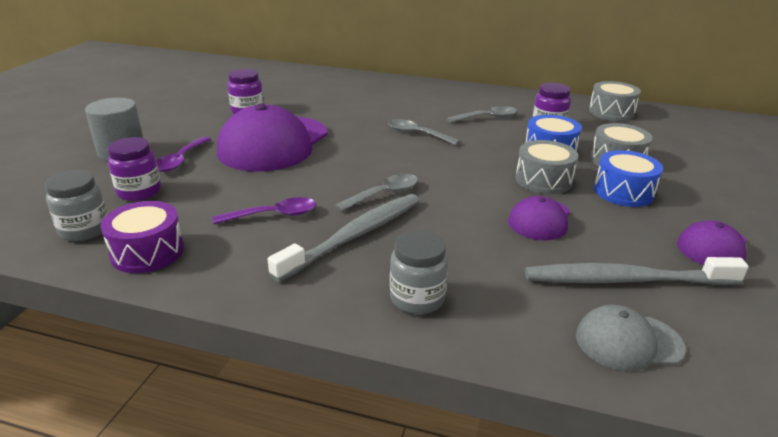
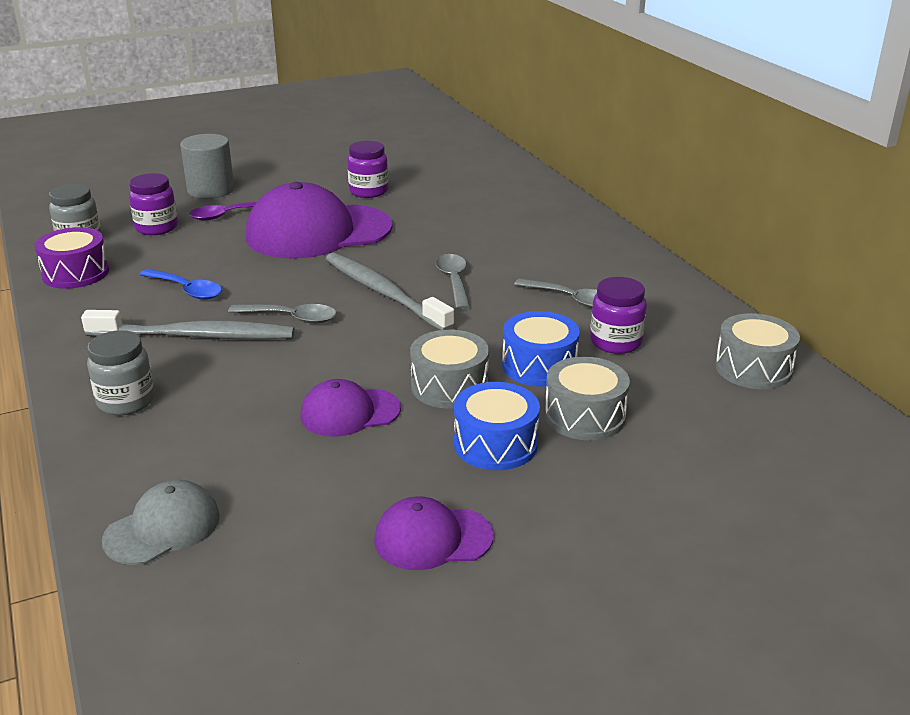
camera: 50 degrees right, 0 degrees up
purple spoon [213,197,316,224] -> blue spoon [139,269,222,300]
grey toothbrush [525,257,748,285] -> grey toothbrush moved to [326,253,455,330]
grey cap [576,305,685,371] -> grey cap turned 90 degrees clockwise [102,480,220,565]

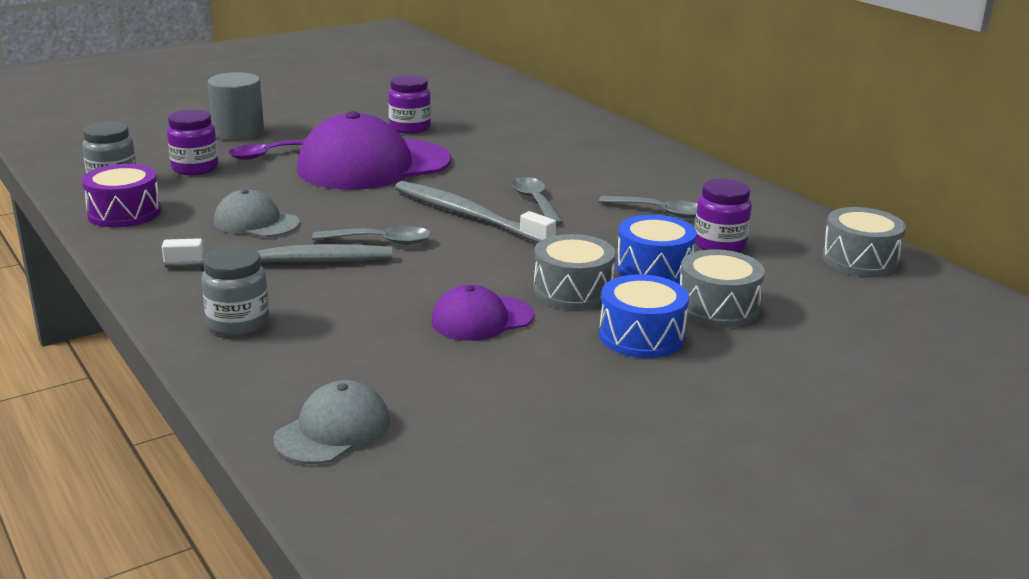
camera: 10 degrees left, 5 degrees down
blue spoon [139,269,222,300] -> grey cap [214,189,300,237]
purple cap [374,496,493,570] -> none

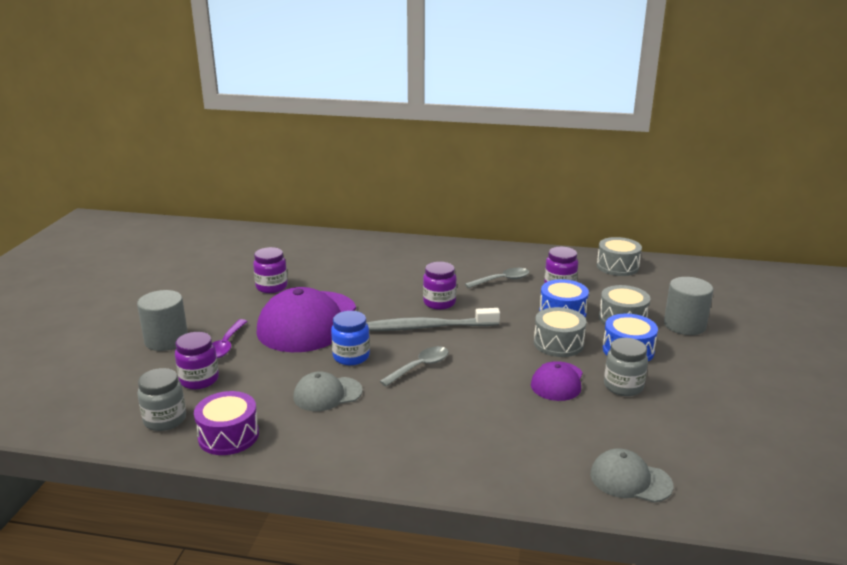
camera: 45 degrees left, 0 degrees up
grey toothbrush [162,238,392,268] -> none
grey jar [201,246,269,336] -> grey jar moved to [604,338,648,396]
grey cap [273,380,390,464] -> grey cap turned 60 degrees counterclockwise [590,449,673,502]
grey spoon [512,177,564,226] -> purple jar [423,262,457,310]
none -> blue jar [331,311,370,365]
none -> grey cylinder [664,277,713,335]

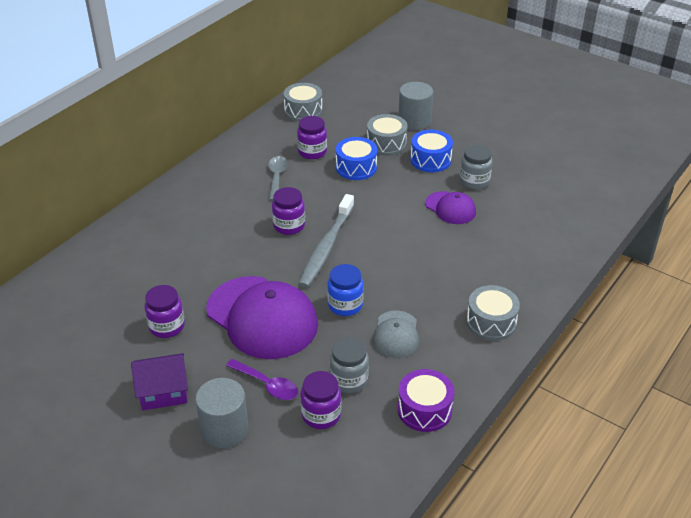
camera: 65 degrees left, 15 degrees up
grey jar [137,368,186,431] -> grey jar moved to [329,337,369,393]
grey spoon [380,346,449,387] -> none
grey drum [534,307,586,357] -> grey drum moved to [466,285,520,341]
grey cap [590,449,673,502] -> none
none -> purple house [131,353,188,410]

